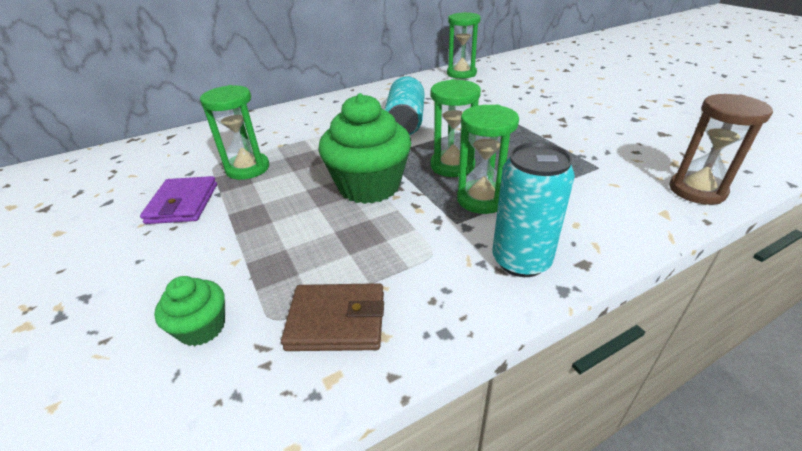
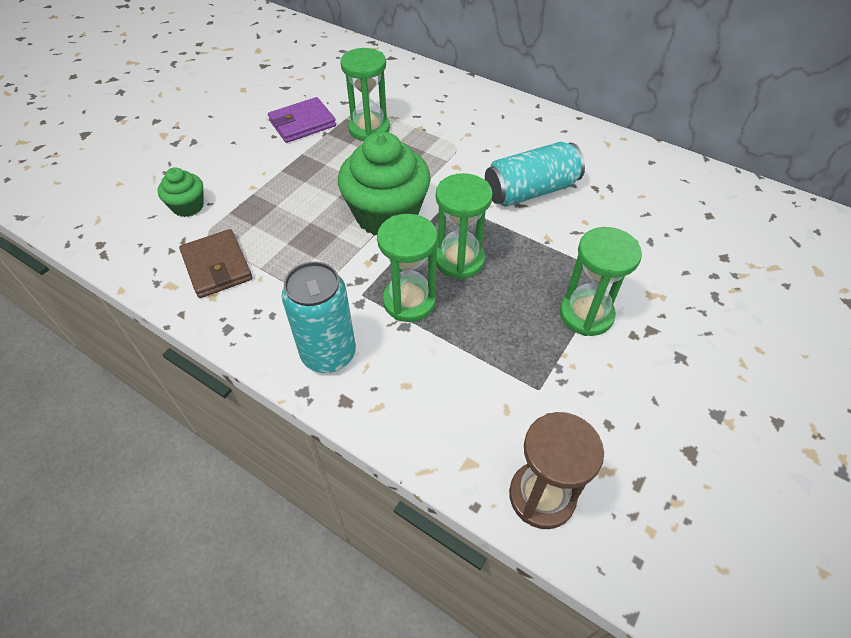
camera: 60 degrees right, 15 degrees up
green hourglass [447,12,481,79] -> green hourglass moved to [560,227,642,336]

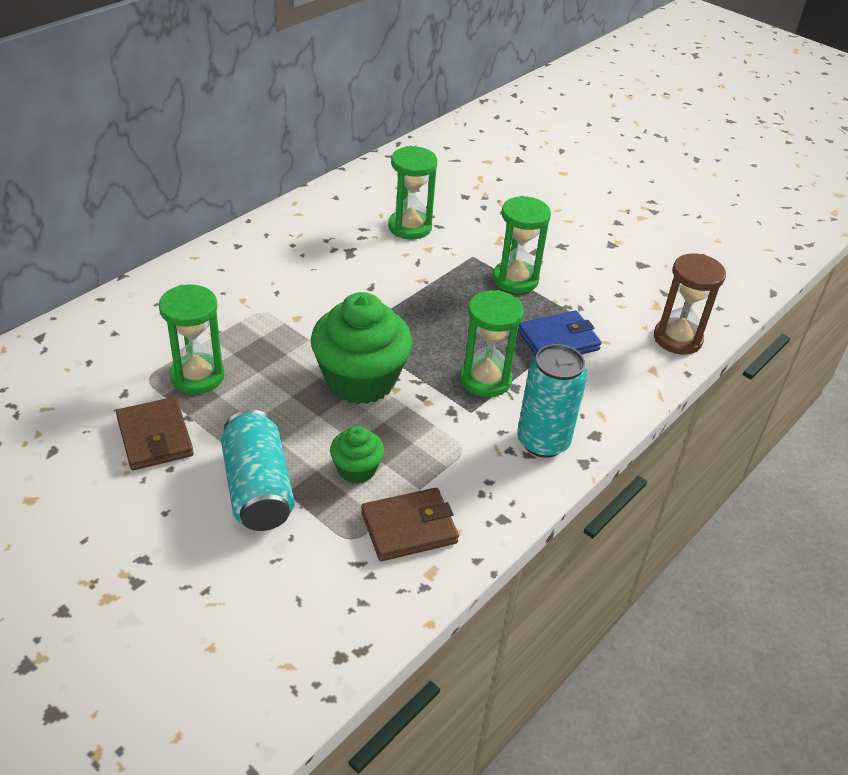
camera: 85 degrees left, 10 degrees down
green cupcake [158,167,204,217] -> green cupcake moved to [330,426,384,484]
purple wallet [268,97,336,143] -> brown wallet [116,397,194,470]
green hourglass [436,173,493,279] -> green hourglass moved to [388,146,437,240]
turquoise can [485,142,585,207] -> turquoise can moved to [221,410,295,531]
none -> blue wallet [518,310,602,356]

